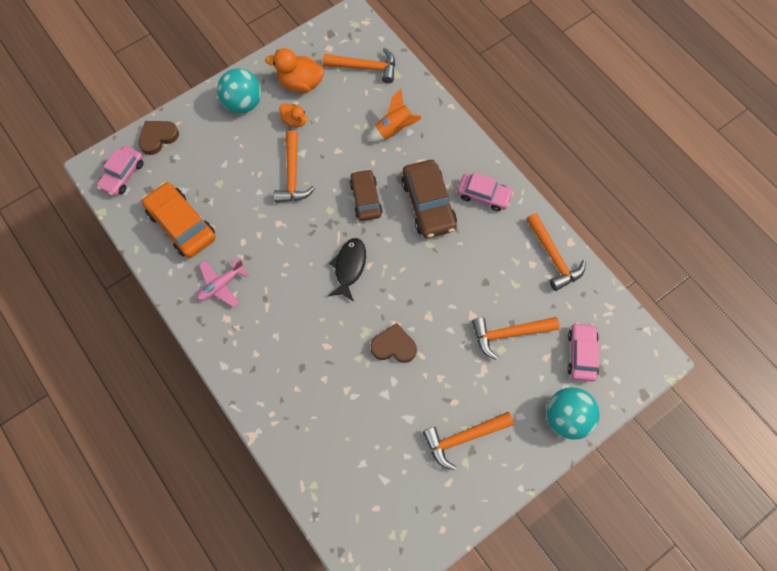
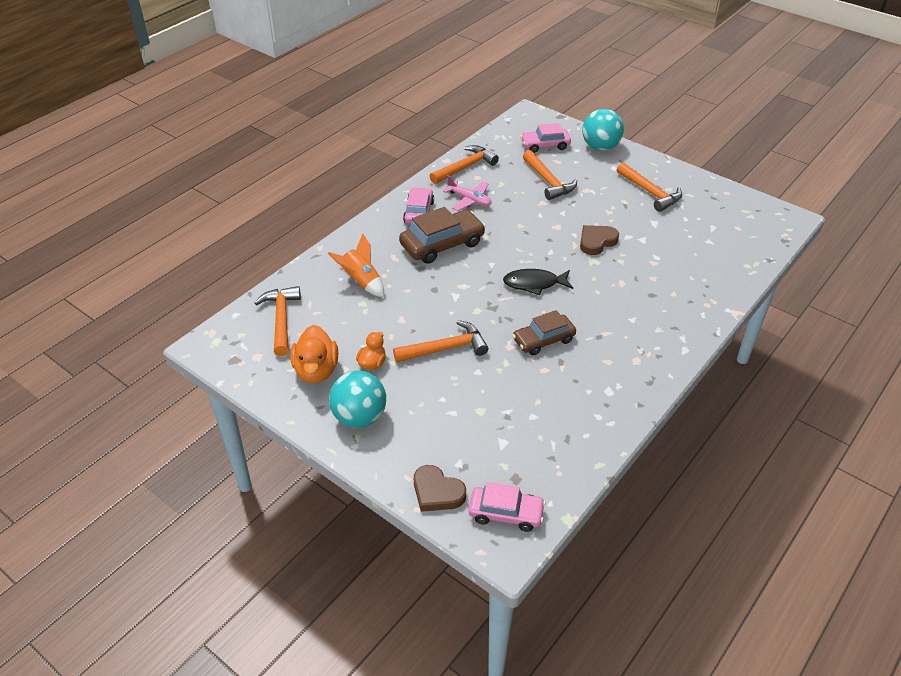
camera: 105 degrees left, 25 degrees down
orange car [142,182,216,258] -> none
pink plane [197,258,249,307] -> pink plane moved to [443,175,492,211]
brown car [349,169,383,221] -> brown car moved to [512,310,576,355]
brown heart [370,323,417,363] -> brown heart turned 60 degrees clockwise [580,225,619,255]

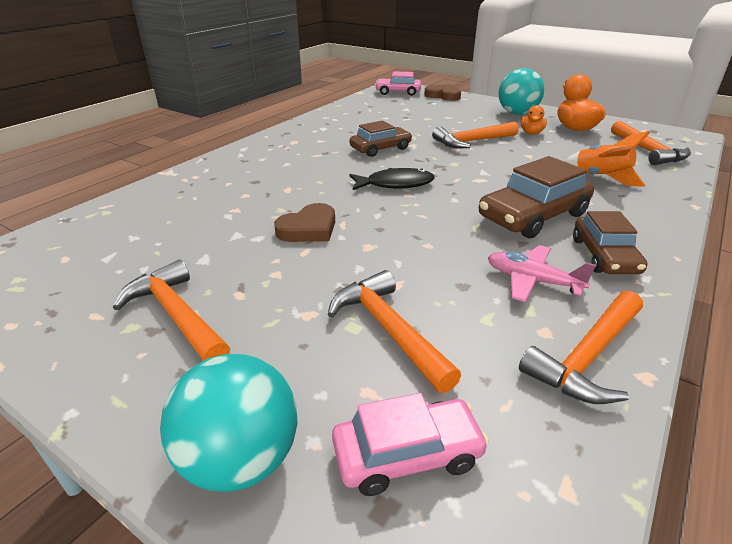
camera: 175 degrees right, 10 degrees down
pink car [403,187,434,224] -> brown car [573,211,647,274]

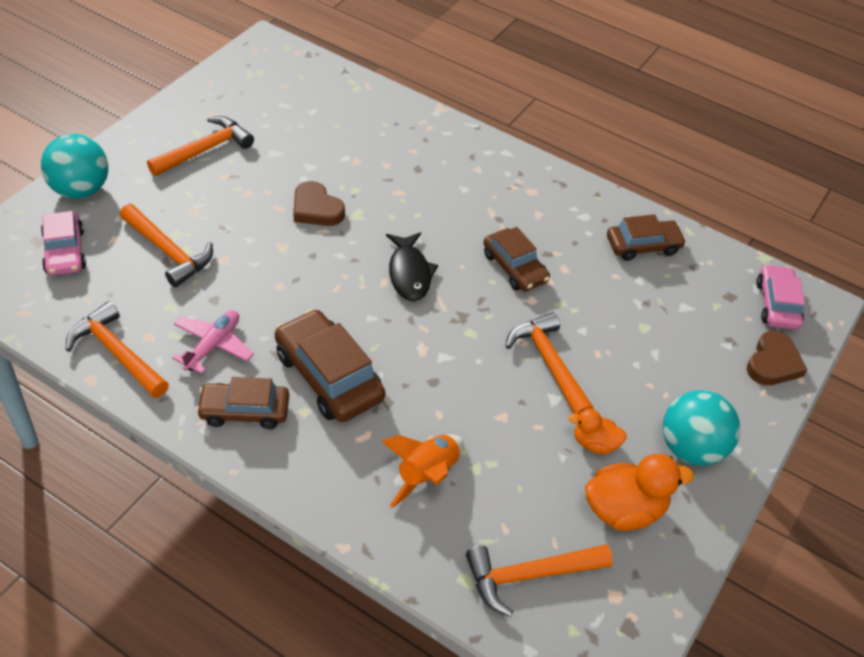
camera: 85 degrees right, 15 degrees up
orange hammer [328,270,461,393] -> orange hammer turned 75 degrees clockwise [120,204,213,287]
none -> brown car [607,214,686,261]

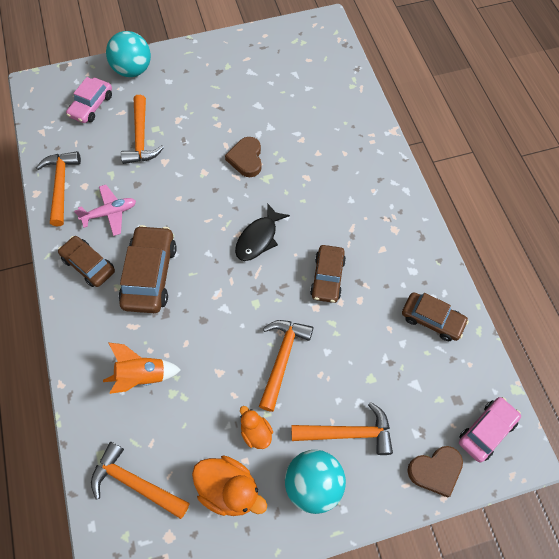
camera: 45 degrees right, 15 degrees up
orange hammer [147,116,254,176] -> orange hammer moved to [292,402,393,455]

